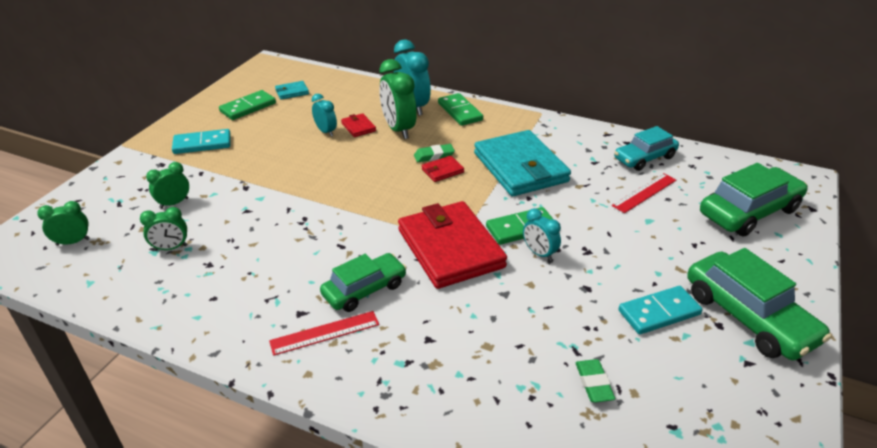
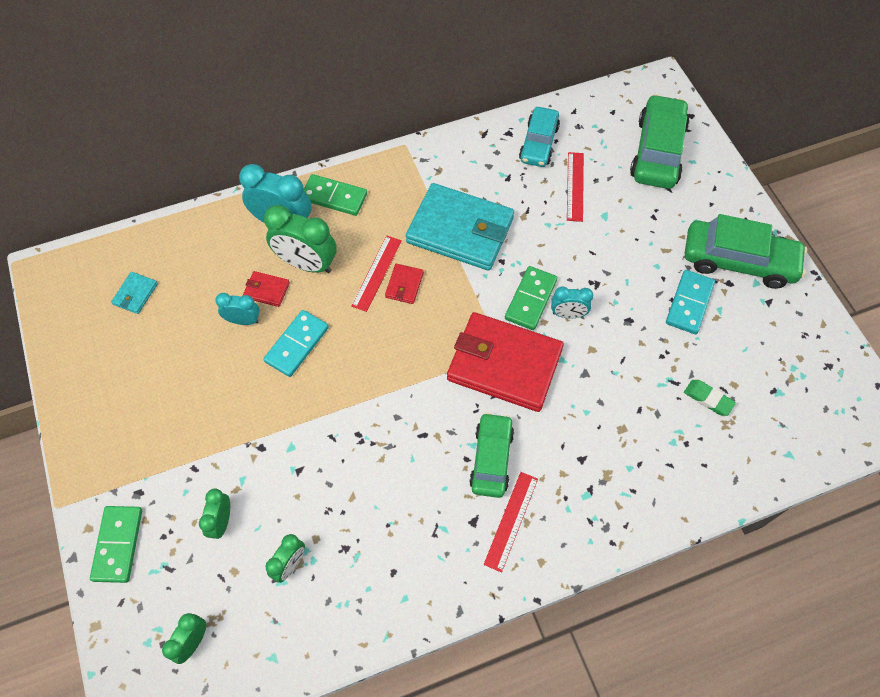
camera: 45 degrees left, 25 degrees up
turquoise domino [172,129,231,154] -> turquoise domino moved to [263,310,329,377]
green domino [219,90,276,120] -> green domino moved to [90,506,142,583]
green eraser [414,144,455,162] -> red ruler [351,236,402,312]

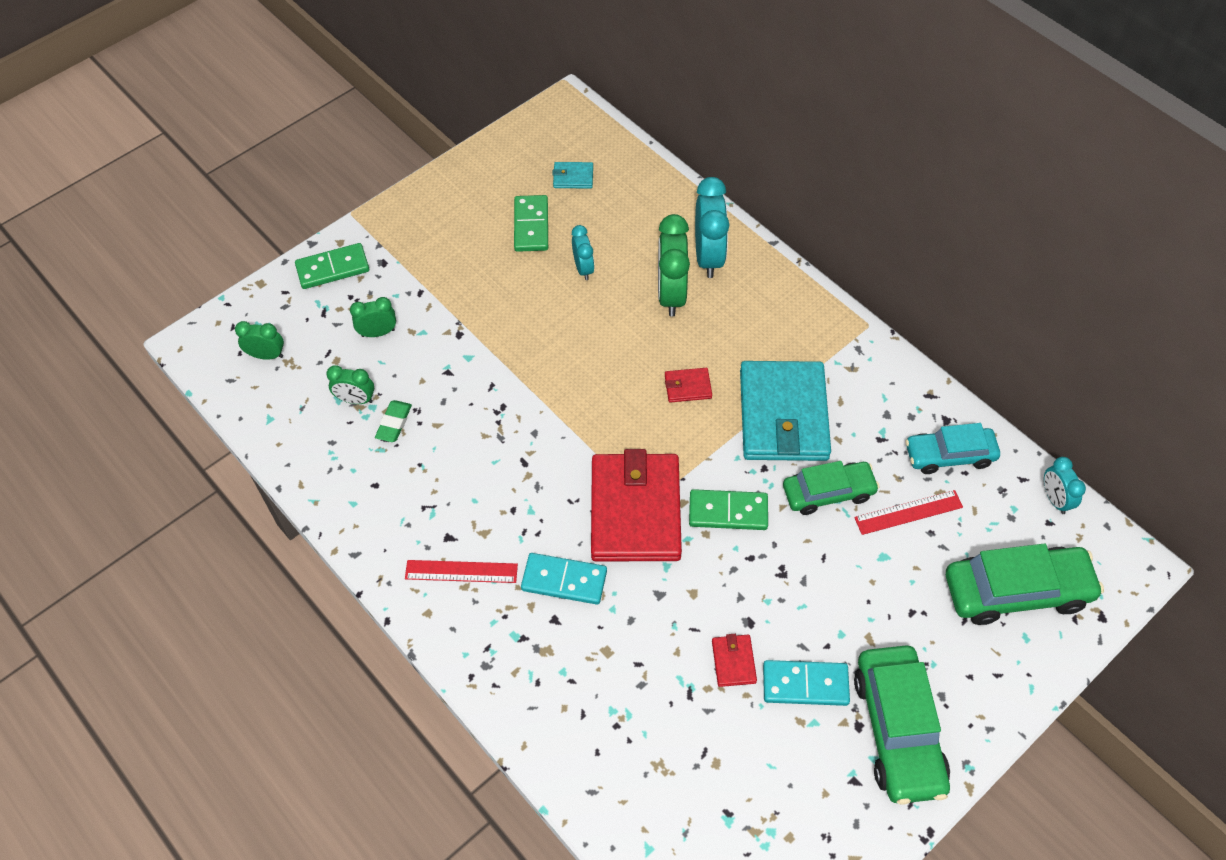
camera: 70 degrees right, 5 degrees down
red wallet [243,271,290,307] -> red wallet moved to [712,634,757,687]
turquoise domino [263,310,329,377] -> turquoise domino moved to [521,553,607,605]
green domino [304,174,367,216] -> green domino moved to [514,195,548,252]
red ruler [351,236,402,312] -> none
green car [469,412,514,498] -> green car moved to [783,461,880,515]
turquoise clock [551,286,593,318] -> turquoise clock moved to [1044,457,1086,514]
green eraser [684,380,736,416] -> green eraser moved to [375,400,412,442]

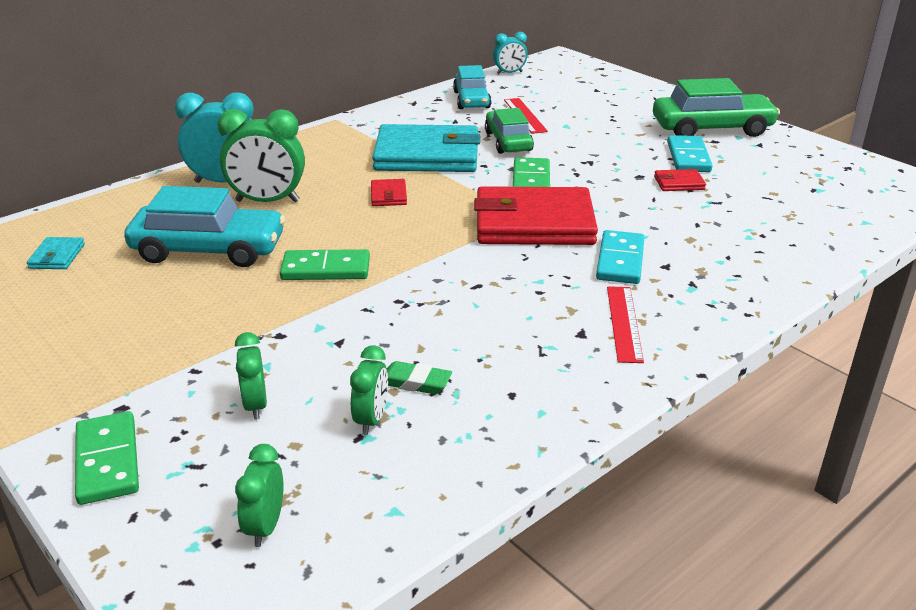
camera: 90 degrees left, 25 degrees down
green domino [514,195,548,252] -> green domino moved to [280,249,370,280]
turquoise clock [572,225,594,280] -> turquoise car [124,186,285,267]
green car [946,543,1104,625] -> none

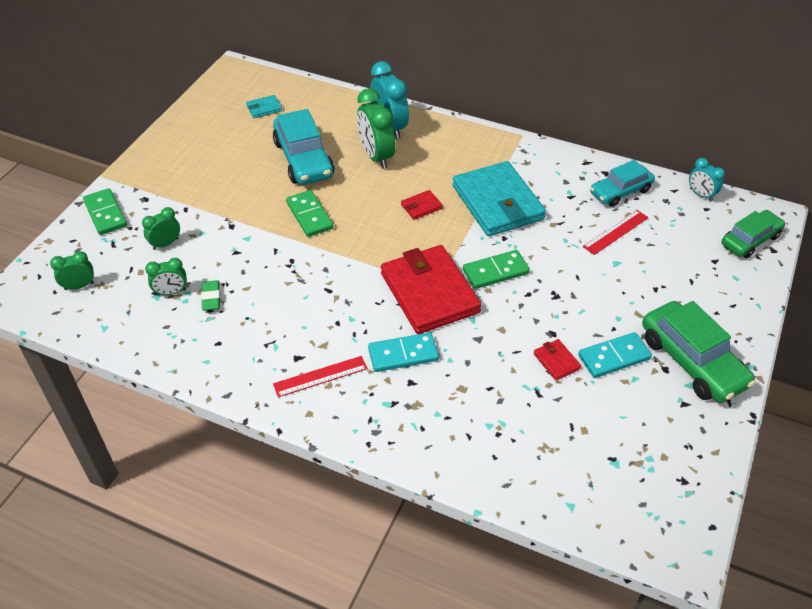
camera: 65 degrees right, 15 degrees up
green domino [75,411,139,505] -> green domino turned 75 degrees counterclockwise [83,188,127,235]
green car [485,108,534,154] -> green car moved to [722,210,785,258]

